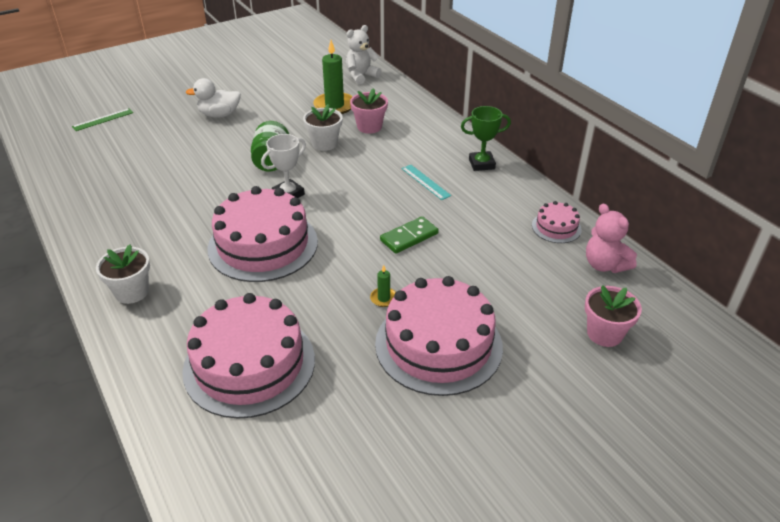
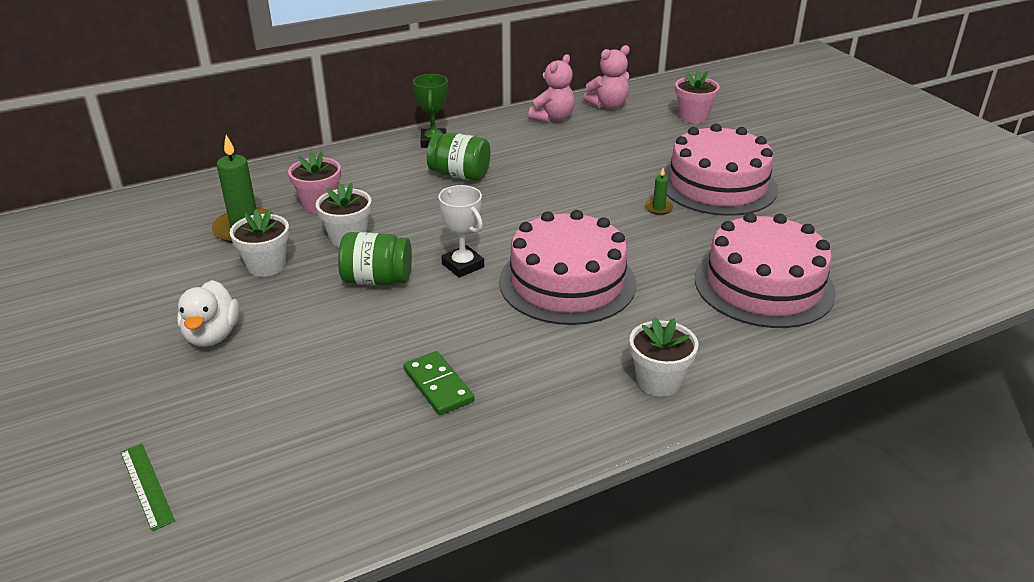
camera: 85 degrees left, 5 degrees down
white teddy bear [346,25,382,84] -> none
green domino [380,216,439,254] -> green domino moved to [403,351,474,415]
turquoise ruler [402,165,451,200] -> green jar [427,132,491,181]
pink cake [532,201,582,243] -> pink teddy bear [528,54,575,123]
none -> white flower pot [230,209,289,277]

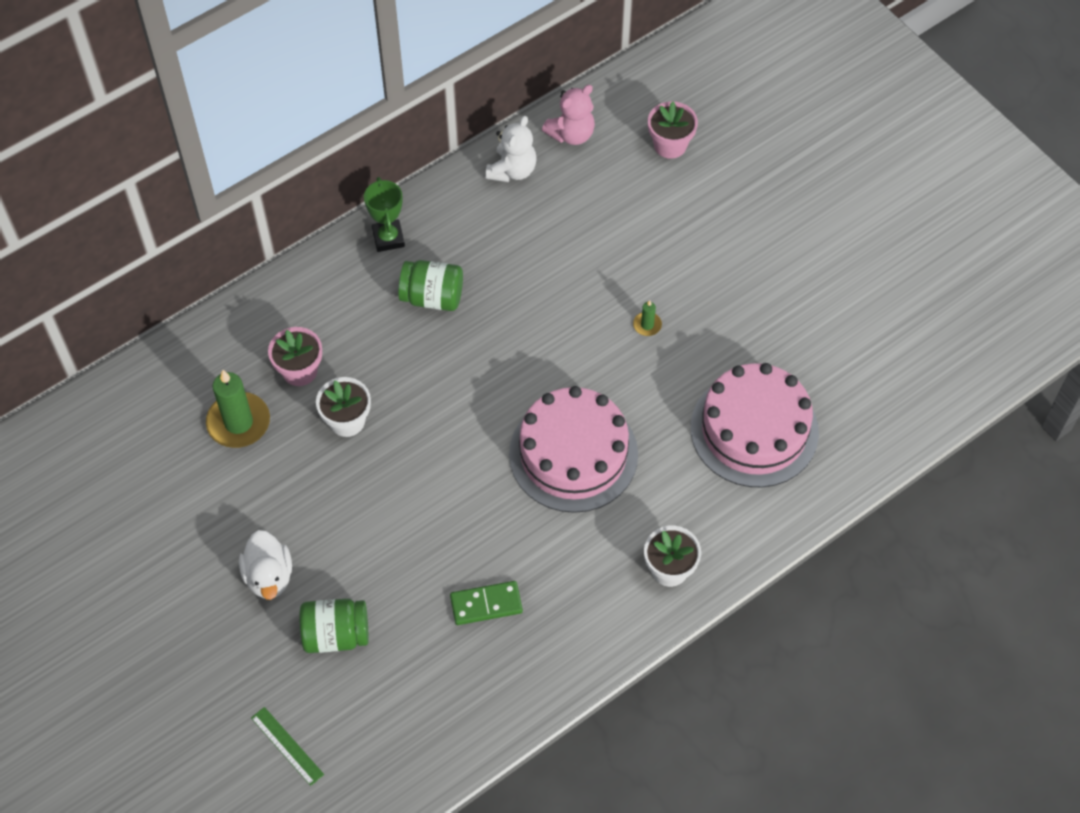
camera: 10 degrees left, 25 degrees up
white flower pot [230,209,289,277] -> none
green jar [338,232,412,286] -> green jar moved to [299,599,369,653]
green domino [403,351,474,415] -> green domino turned 60 degrees counterclockwise [450,581,523,625]
white trophy [438,185,484,278] -> none
pink teddy bear [528,54,575,123] -> white teddy bear [485,116,536,182]
pink cake [660,123,778,216] -> none

